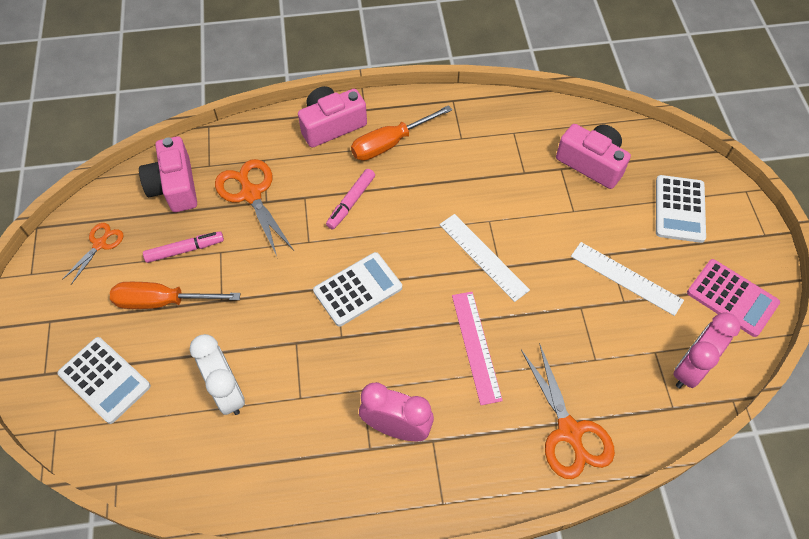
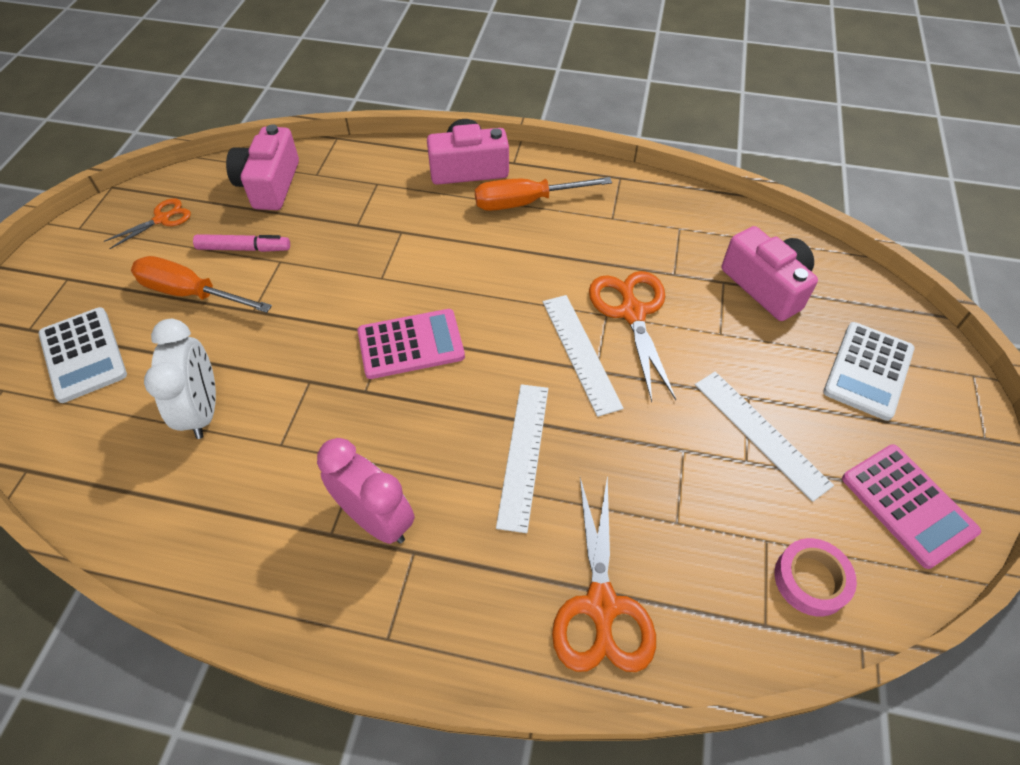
camera: 20 degrees right, 5 degrees down
orange scissors [215,159,294,256] -> orange scissors moved to [589,271,676,402]
white calculator [313,252,402,327] -> pink calculator [358,309,465,379]
pink marker [326,169,375,229] -> none
pink ruler [452,292,503,405] -> white ruler [496,384,548,533]
pink clock [673,312,740,388] -> pink tape [775,538,857,617]

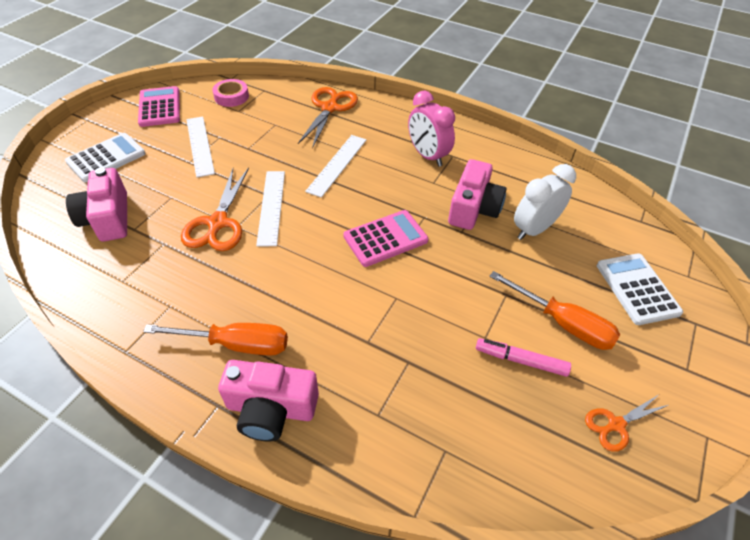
camera: 165 degrees left, 5 degrees down
white clock [144,319,216,439] -> white clock turned 45 degrees clockwise [514,164,576,240]
pink camera [226,124,299,210] -> pink camera moved to [448,159,507,230]
pink calculator [358,309,465,379] -> pink calculator turned 150 degrees clockwise [344,210,429,267]

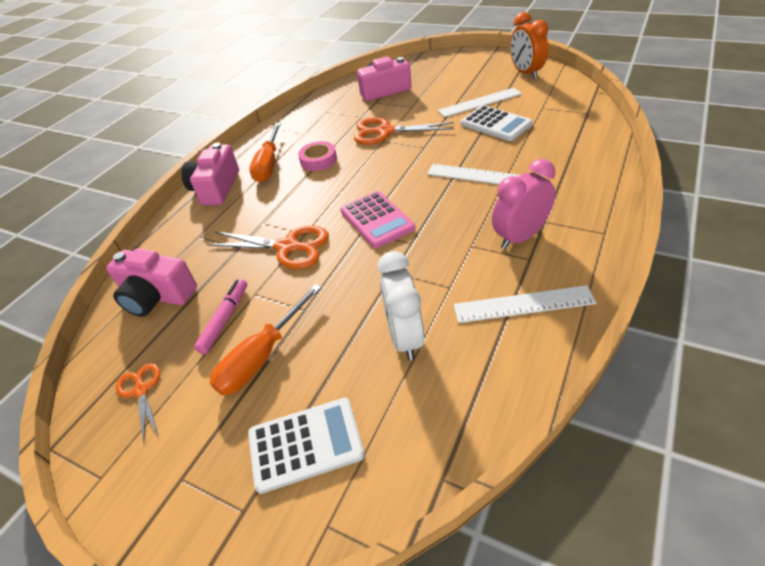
camera: 95 degrees right, 5 degrees down
white calculator [65,133,146,182] -> white calculator moved to [461,105,533,141]
pink calculator [138,86,180,127] -> orange clock [510,12,549,79]
pink tape [212,79,249,107] -> pink tape moved to [298,141,337,171]
white ruler [256,171,285,247] -> white ruler moved to [454,285,596,323]
orange scissors [298,87,358,148] -> orange scissors moved to [207,226,329,269]
pink camera [448,159,507,230] -> pink camera moved to [106,248,197,317]
white clock [514,164,576,240] -> white clock turned 150 degrees counterclockwise [378,251,424,361]

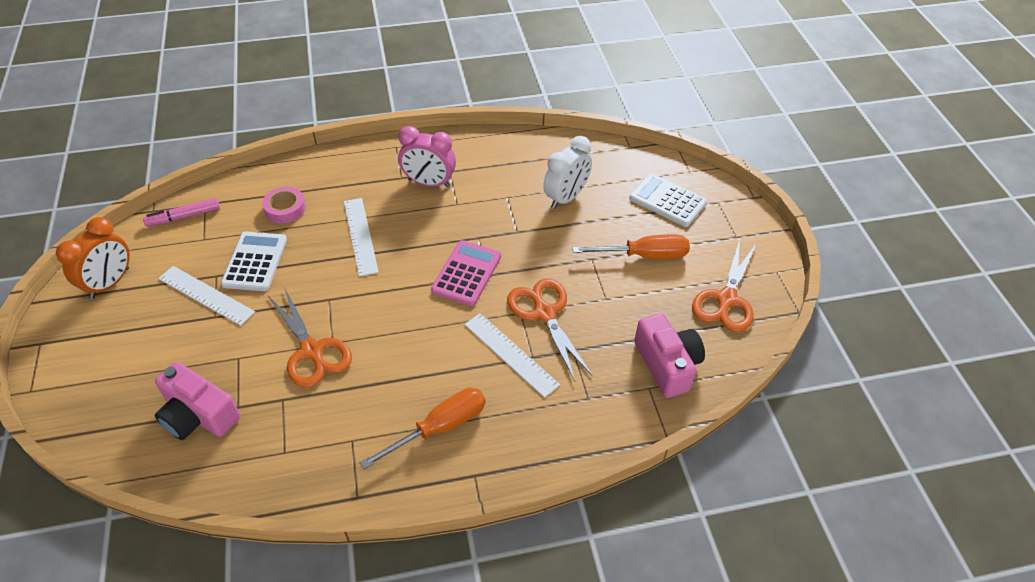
camera: 135 degrees left, 5 degrees up
orange scissors [116,363,160,443] -> orange scissors [692,239,757,332], size x1.72
pink camera [181,142,239,206] -> none
pink marker [194,279,247,354] -> pink marker moved to [143,198,220,227]
pink tape [298,141,337,171] -> pink tape moved to [262,187,306,223]
white ruler [454,285,596,323] -> white ruler moved to [464,313,560,398]

